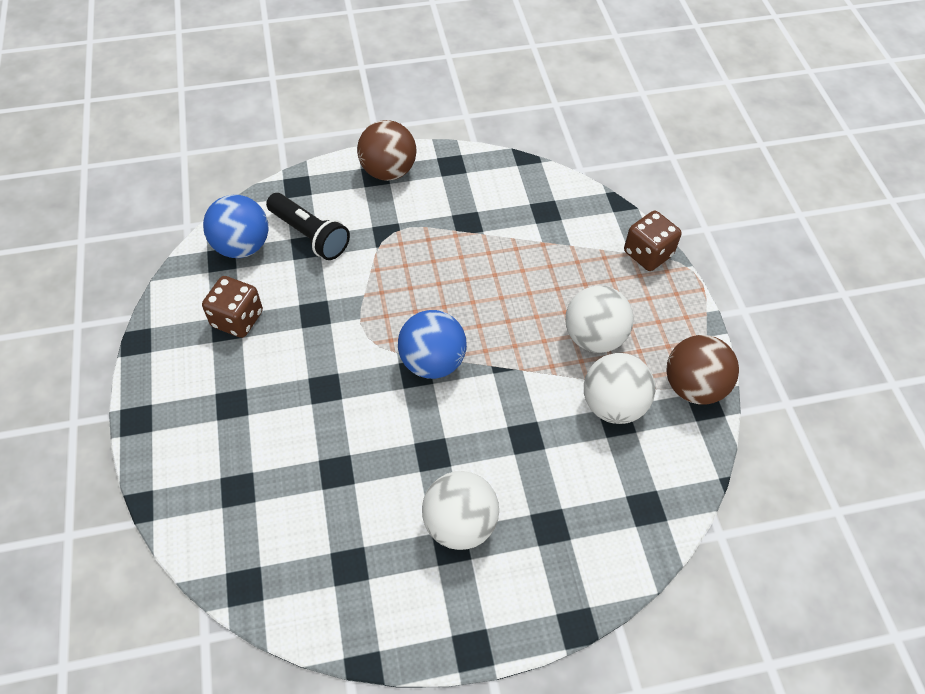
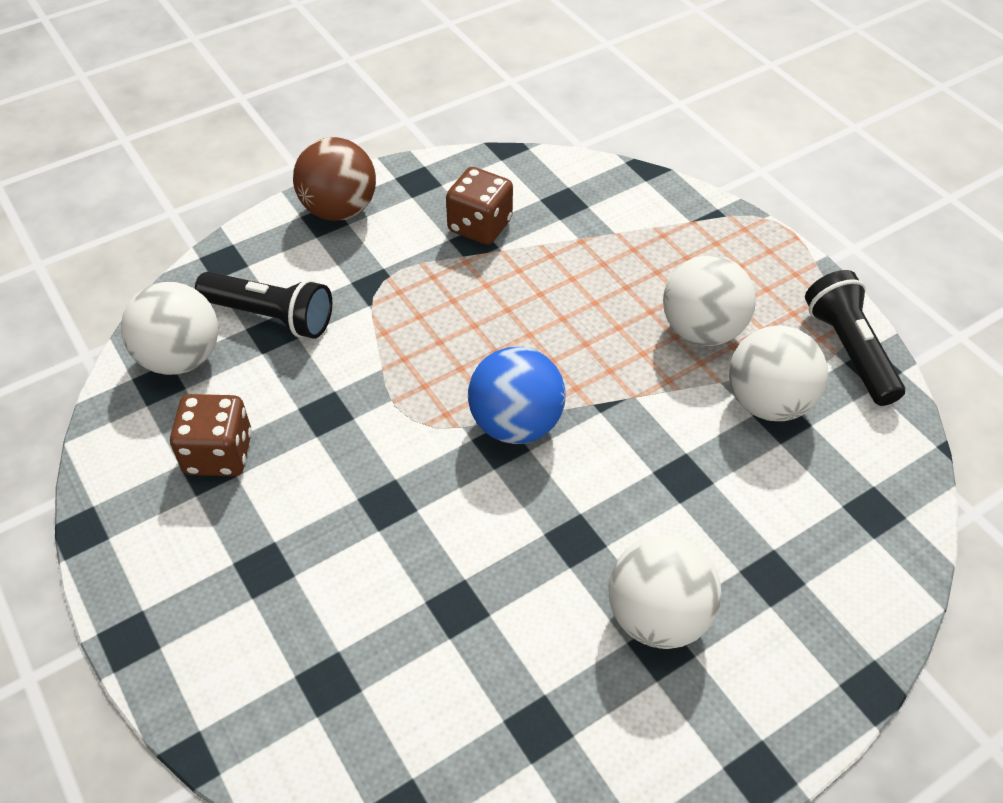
camera: 20 degrees left, 5 degrees down
blue ball [203,195,268,258] -> white ball [121,282,218,375]
brown dice [624,211,682,271] -> brown dice moved to [446,167,513,245]
brown ball [666,335,739,405] -> black flashlight [805,270,905,406]

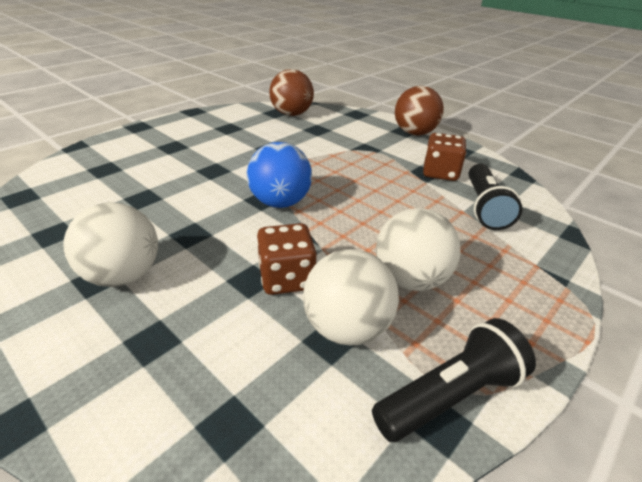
camera: 75 degrees right, 15 degrees down
white ball [121,282,218,375] -> brown ball [269,69,314,116]
brown dice [170,394,252,476] -> brown dice moved to [257,223,316,295]
black flashlight [195,272,332,339] -> black flashlight moved to [468,164,522,230]

